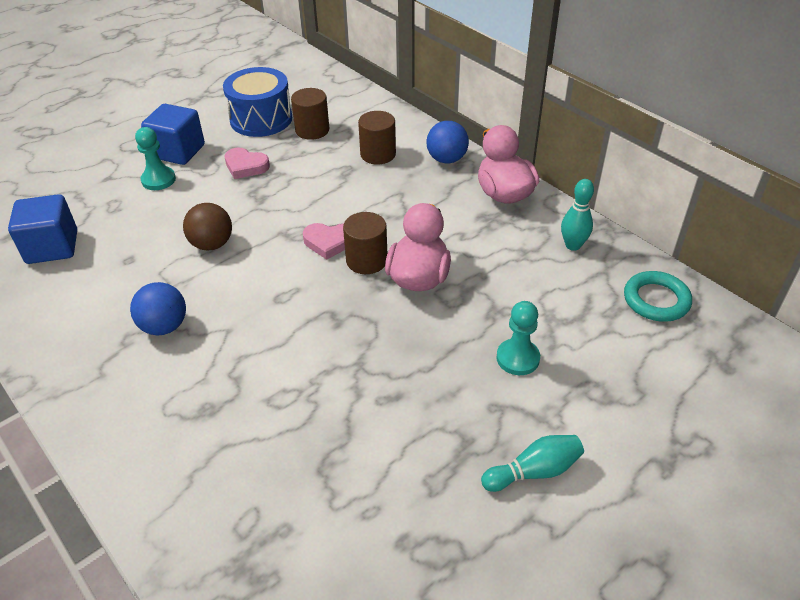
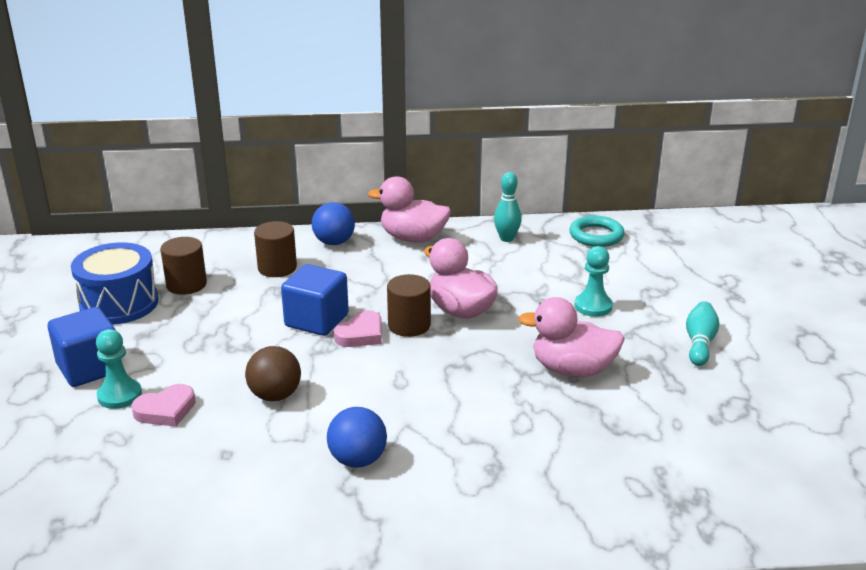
camera: 55 degrees left, 15 degrees down
blue cube [8,194,77,264] -> blue cube moved to [281,264,349,336]
pink heart [225,147,270,179] -> pink heart moved to [131,384,196,427]
none -> pink duck [518,297,625,377]

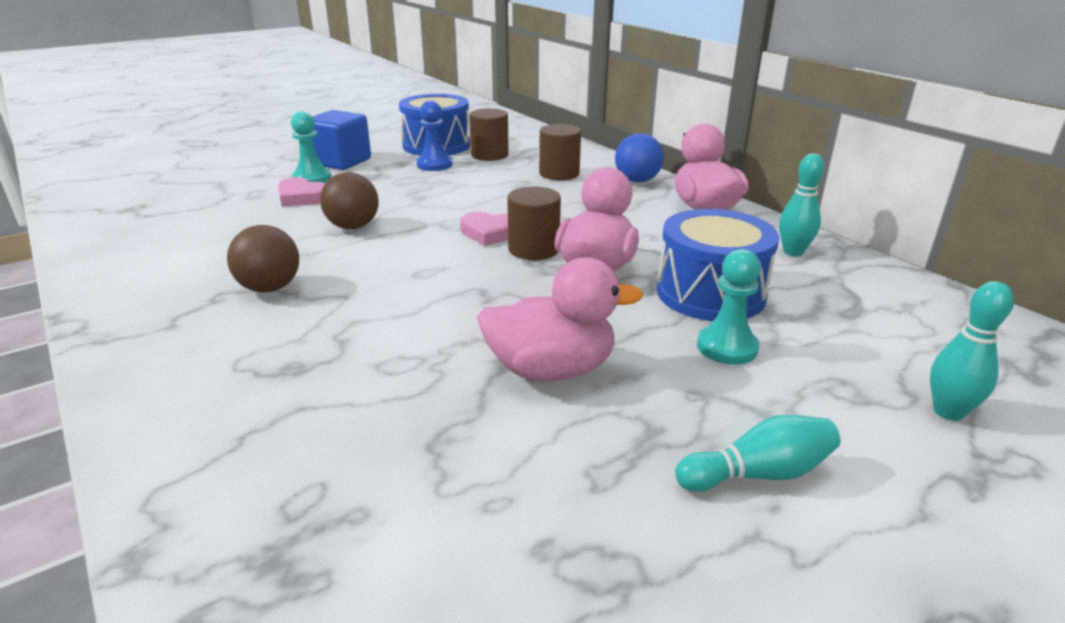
camera: 60 degrees right, 0 degrees up
blue cube [281,264,349,336] -> none
blue ball [327,407,387,468] -> brown ball [227,225,299,292]
pink duck [518,297,625,377] -> pink duck turned 105 degrees clockwise [477,257,643,381]
turquoise ring [569,215,625,247] -> none
none -> blue pawn [417,100,452,171]
none -> blue drum [657,209,779,321]
none -> turquoise bowling pin [930,281,1014,421]

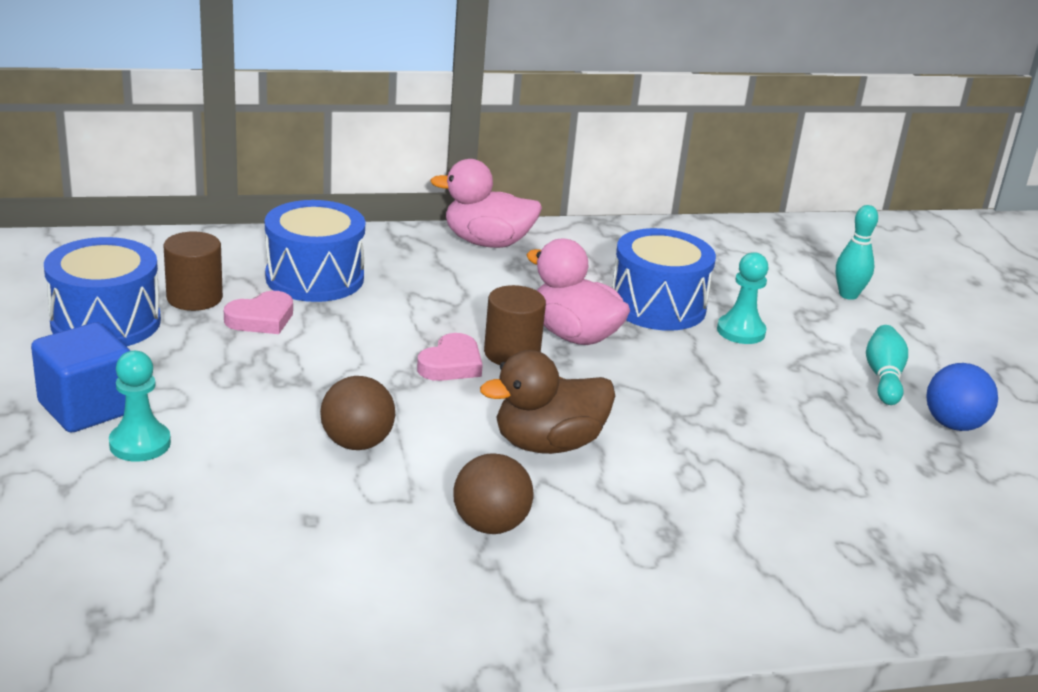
camera: 70 degrees left, 0 degrees up
pink heart [278,177,325,206] -> pink heart moved to [224,291,293,334]
blue pawn [417,100,452,171] -> none
pink duck [477,257,643,381] -> none
brown cylinder [539,124,581,180] -> blue drum [265,200,365,302]
blue ball [615,133,664,183] -> blue ball moved to [927,363,998,431]
turquoise bowling pin [779,154,825,256] -> none
none -> brown duck [480,350,615,454]

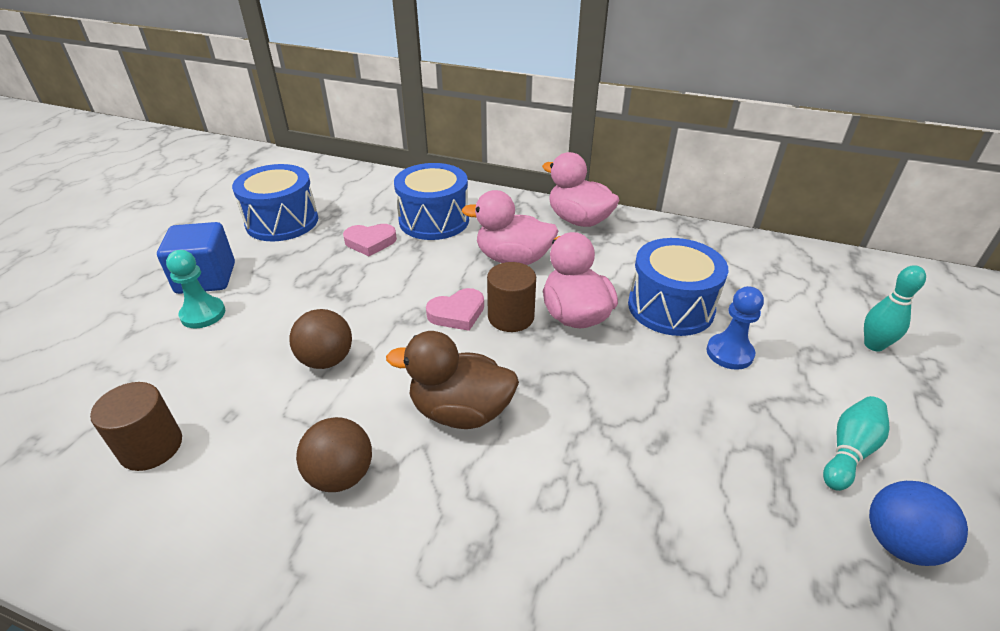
camera: 35 degrees right, 10 degrees up
brown cylinder [164,232,223,311] -> brown cylinder moved to [90,382,182,471]
turquoise pawn [717,252,769,344] -> blue pawn [707,286,764,370]
none -> pink duck [462,190,559,265]

